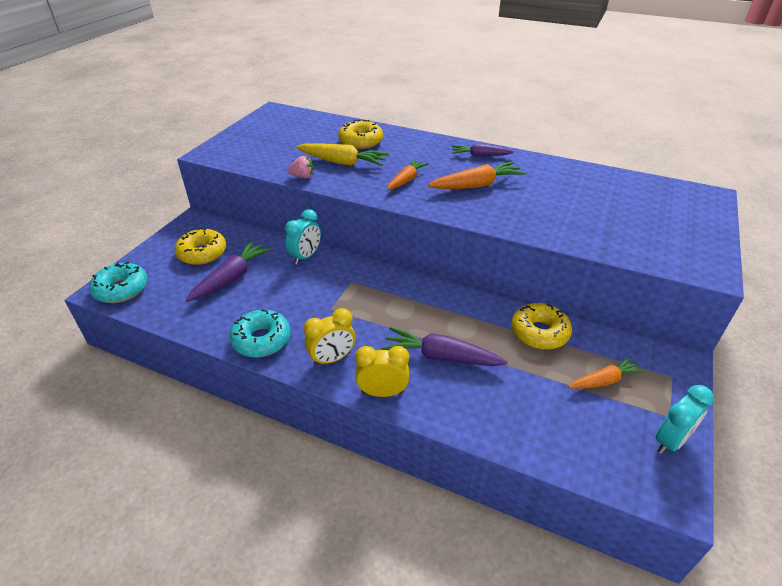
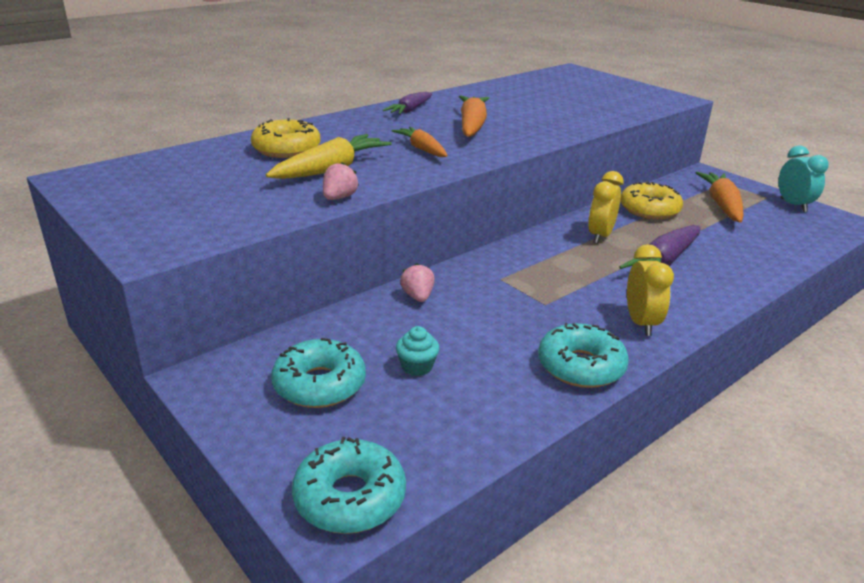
camera: 65 degrees left, 10 degrees down
yellow donut [174,228,226,265] -> turquoise donut [271,338,366,408]
purple carrot [186,240,273,302] -> turquoise cupcake [396,326,439,376]
turquoise clock [285,209,321,264] -> pink strawberry [400,263,435,302]
yellow clock [355,346,409,397] -> yellow clock moved to [588,171,624,244]
orange carrot [568,356,646,389] -> orange carrot [695,172,743,223], size x1.52

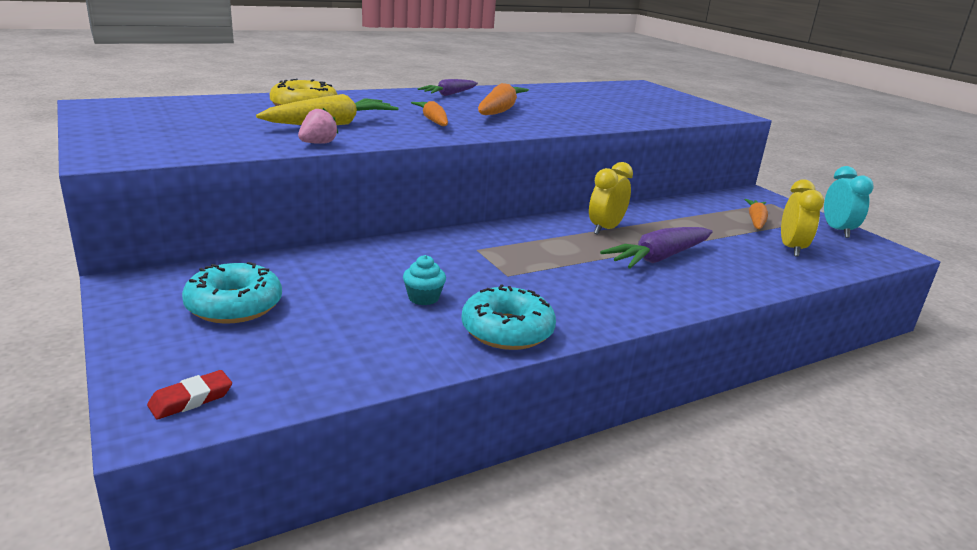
camera: 10 degrees right, 5 degrees down
turquoise donut [292,437,406,534] -> red eraser [147,370,232,420]
turquoise cupcake [396,326,439,376] -> turquoise cupcake moved to [403,255,446,305]
pink strawberry [400,263,435,302] -> none
yellow donut [620,181,683,219] -> none
yellow clock [627,244,674,336] -> yellow clock moved to [781,179,824,257]
orange carrot [695,172,743,223] -> orange carrot [744,199,768,229], size x0.66

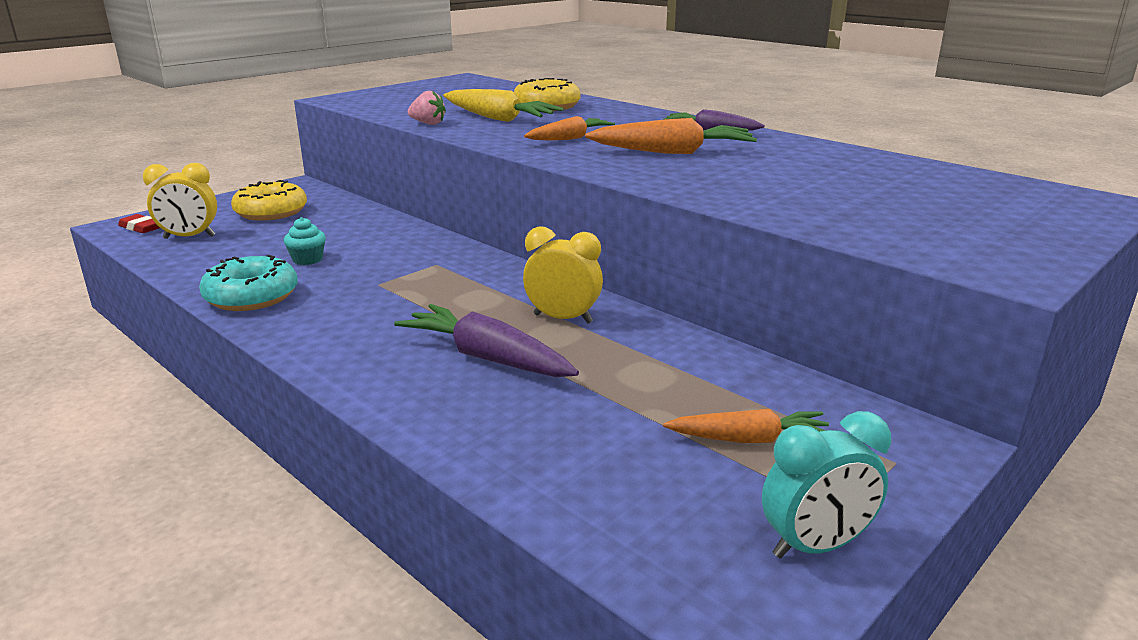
camera: 75 degrees right, 0 degrees up
turquoise donut [182,262,282,324] -> yellow donut [231,180,307,221]
yellow clock [781,179,824,257] -> yellow clock moved to [143,163,217,239]

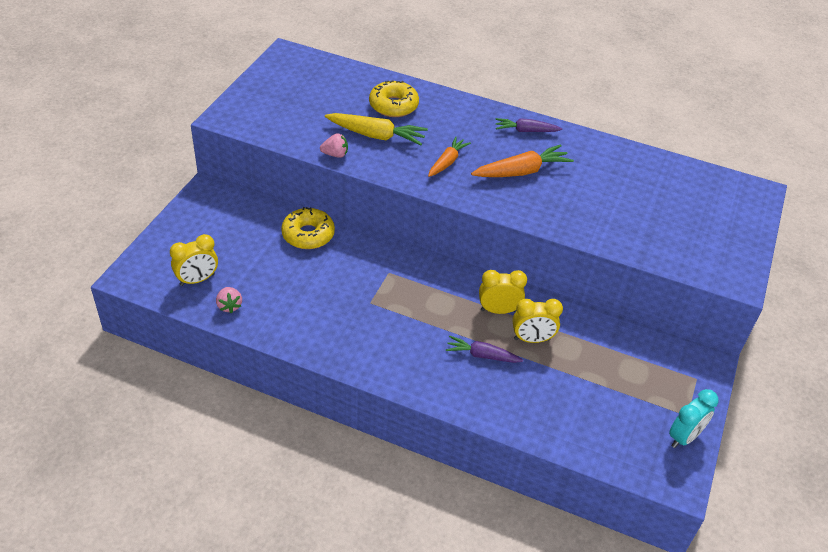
camera: 25 degrees left, 20 degrees up
red eraser [118,214,160,233] -> none
turquoise donut [199,255,298,311] -> none
yellow donut [231,180,307,221] -> yellow donut moved to [281,207,335,249]
turquoise cupcake [284,217,326,265] -> none
purple carrot [394,304,579,377] -> purple carrot [446,336,523,363], size x0.66
orange carrot [663,409,829,443] -> none
none -> pink strawberry [216,287,242,313]
none -> yellow clock [512,299,563,343]

